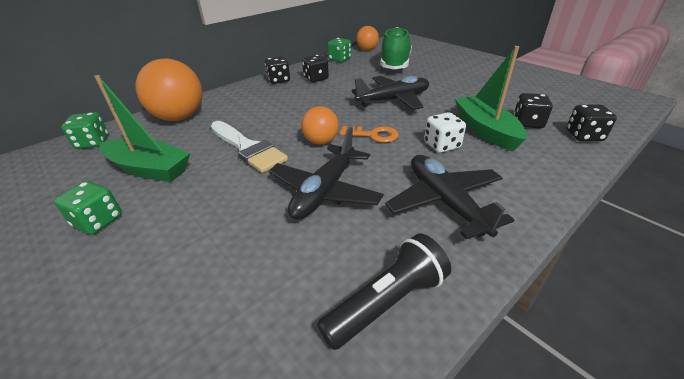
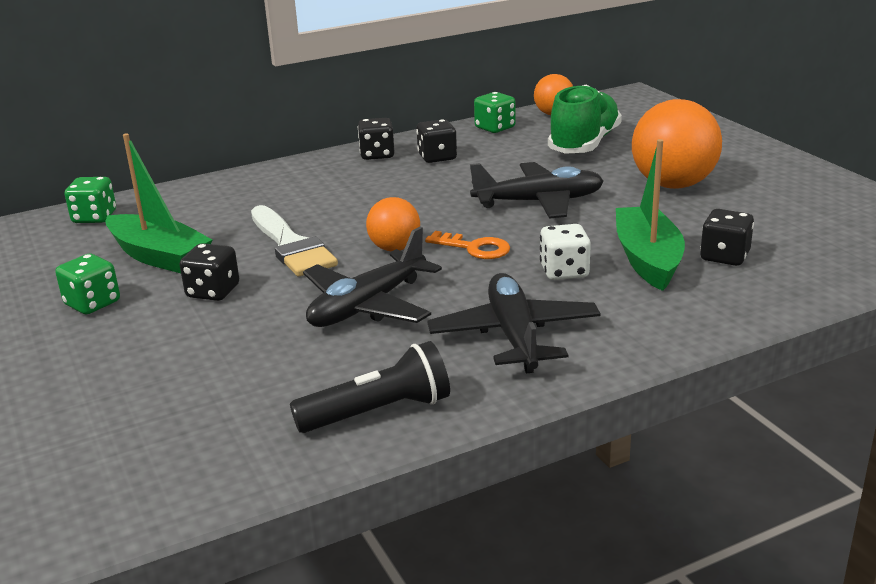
camera: 15 degrees right, 10 degrees down
orange ball [135,59,202,121] -> orange ball moved to [632,99,722,189]
black dice [566,104,617,141] -> black dice moved to [180,243,239,301]

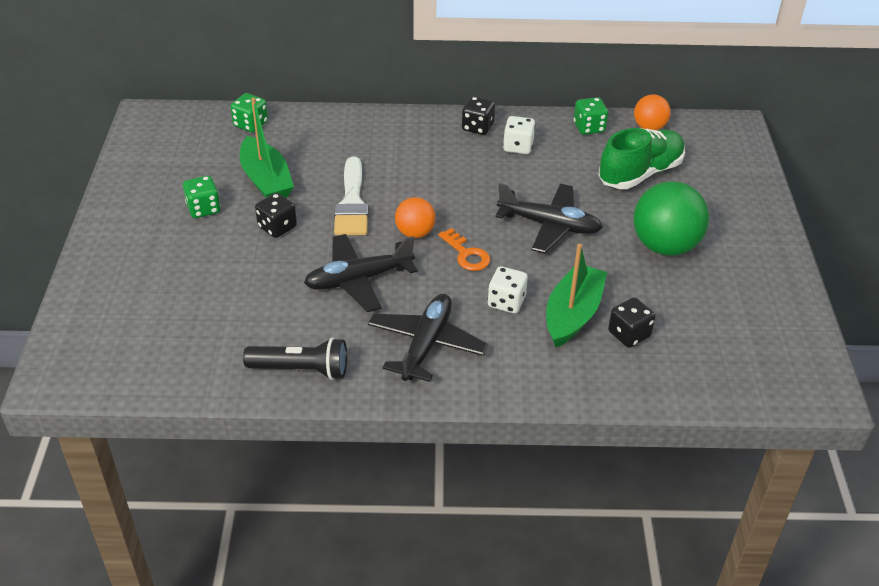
camera: 25 degrees right, 15 degrees up
black dice [416,119,457,163] -> white dice [503,116,535,154]
orange ball [632,99,722,189] -> green ball [633,181,709,256]

